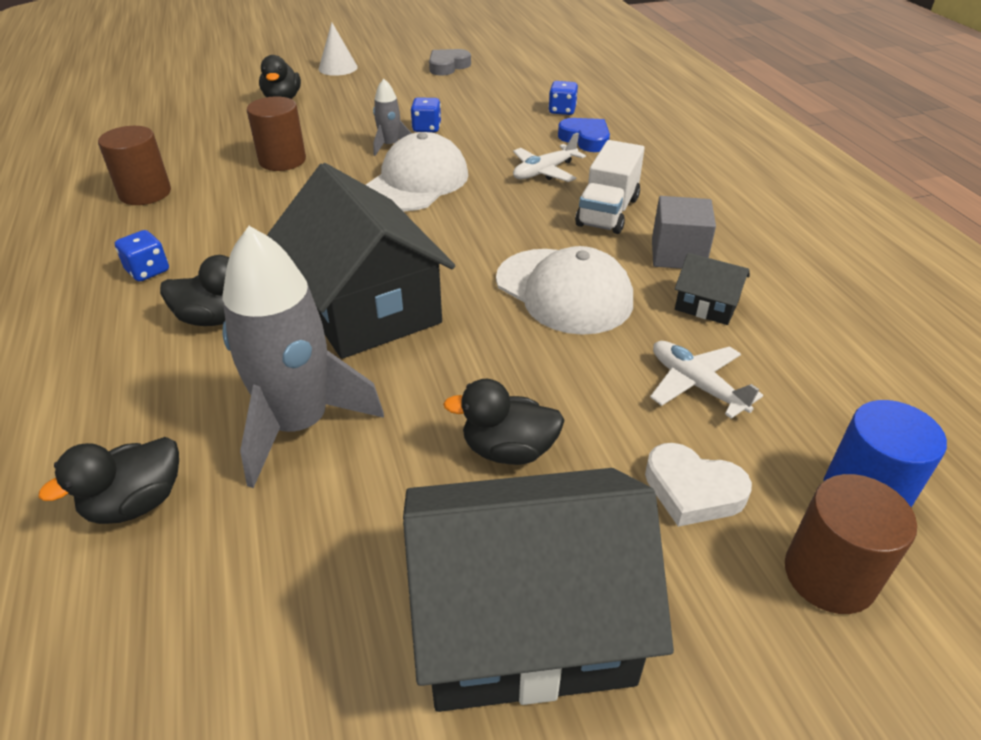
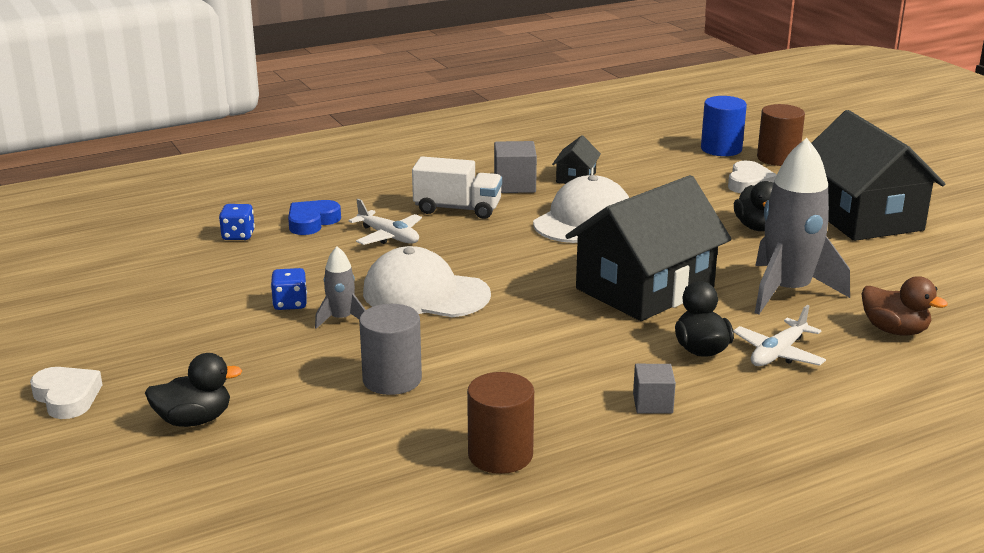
camera: 100 degrees left, 15 degrees down
black duck [38,437,179,524] -> brown duck [862,276,948,336]
blue dice [115,230,169,282] -> grey cube [633,364,676,413]
brown cylinder [247,97,306,171] -> grey cylinder [359,304,422,395]
white cone [319,23,358,76] -> white heart [30,367,103,419]
grey heart [429,49,471,76] -> none
white plane [650,341,763,419] -> white plane moved to [733,305,826,366]

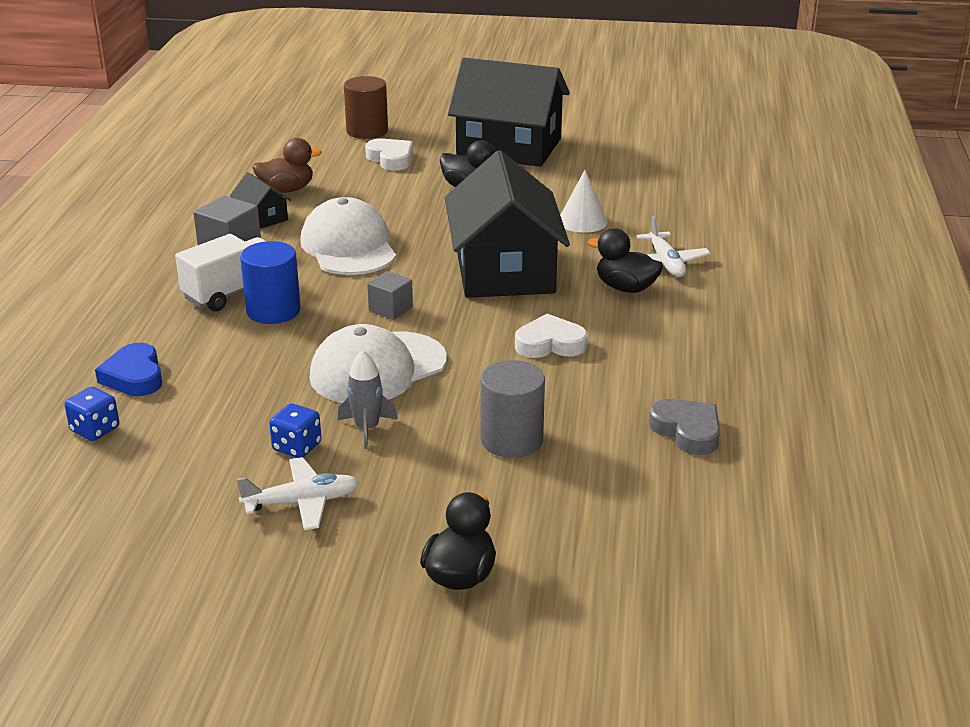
camera: 55 degrees left, 5 degrees up
white heart [30,367,103,419] -> white heart moved to [515,314,588,358]
white plane [348,199,422,245] -> white plane moved to [237,457,359,530]
brown cylinder [467,372,534,474] -> grey heart [649,399,720,455]
grey cube [633,364,676,413] -> grey cube moved to [367,271,413,320]
blue cylinder [701,96,747,156] -> blue cylinder moved to [240,241,301,324]
grey rocket [755,138,850,314] -> white cone [560,170,608,233]
brown duck [862,276,948,336] -> brown duck moved to [252,138,322,193]

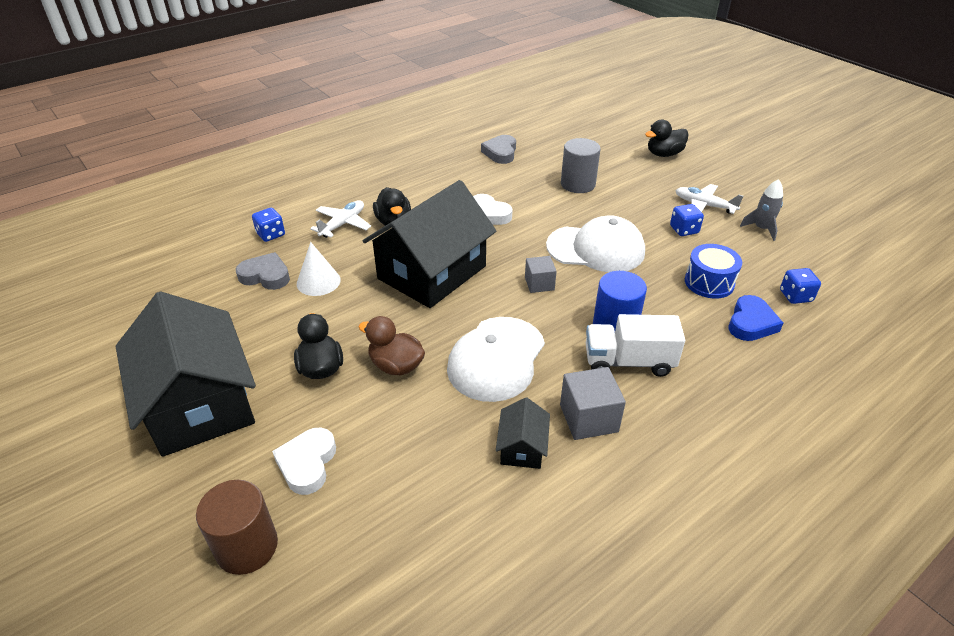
camera: 135 degrees left, 10 degrees up
brown duck [252,138,322,193] -> brown duck moved to [359,316,425,375]
grey rocket [338,350,398,449] -> grey rocket moved to [740,179,783,241]
none -> grey heart [236,252,290,290]
none -> blue dice [252,208,285,242]
none -> blue drum [685,244,742,299]

